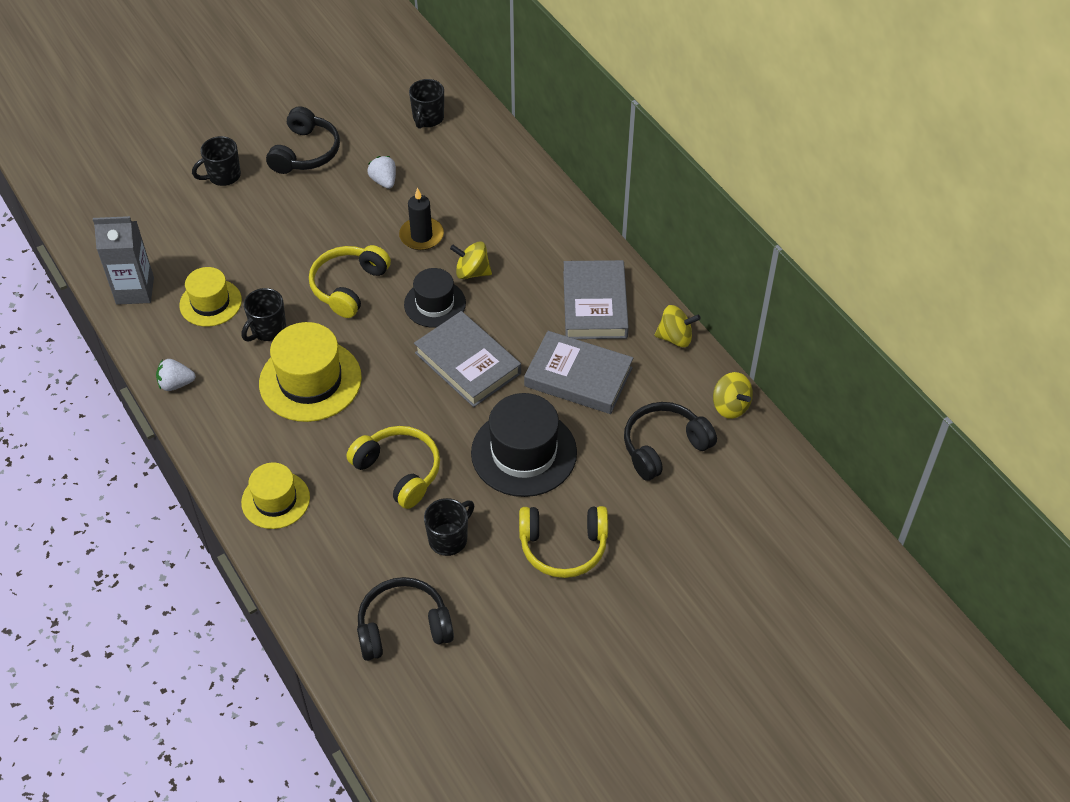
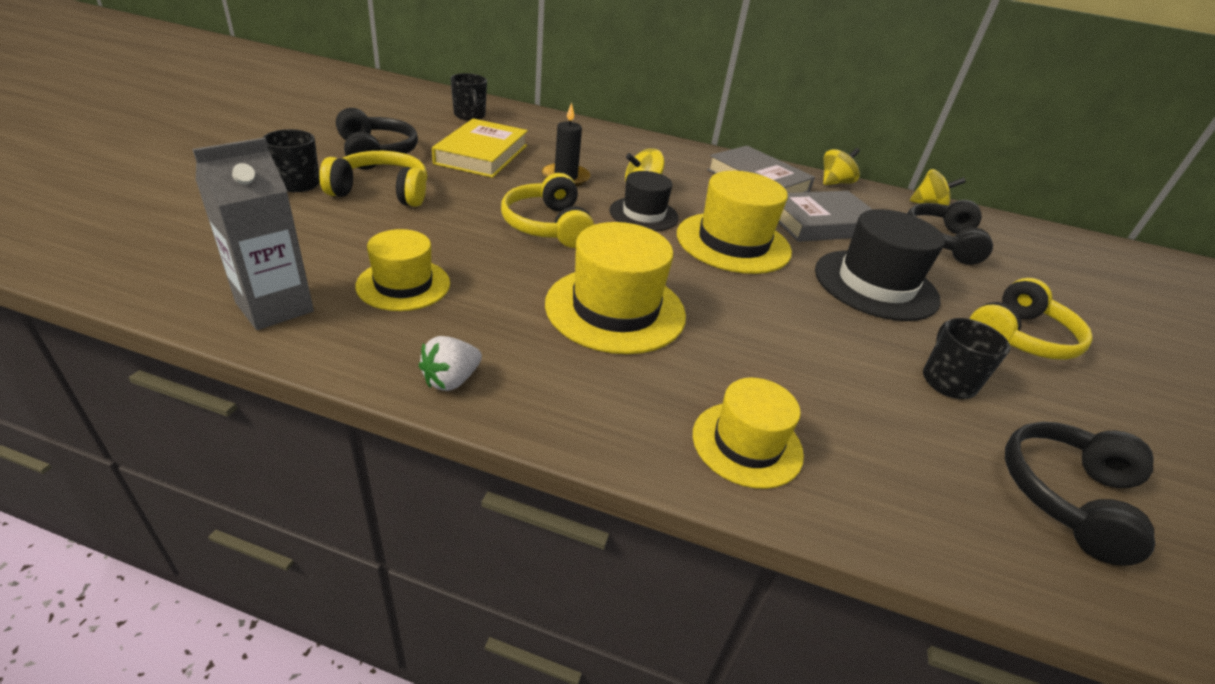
camera: 45 degrees left, 15 degrees down
black mug [242,288,286,342] -> none
yellow headphones [346,426,440,509] -> yellow headphones moved to [319,151,427,207]
white strawberry [367,156,396,189] -> yellow book [432,118,528,178]
grey book [414,311,521,407] -> yellow hat [677,171,792,274]

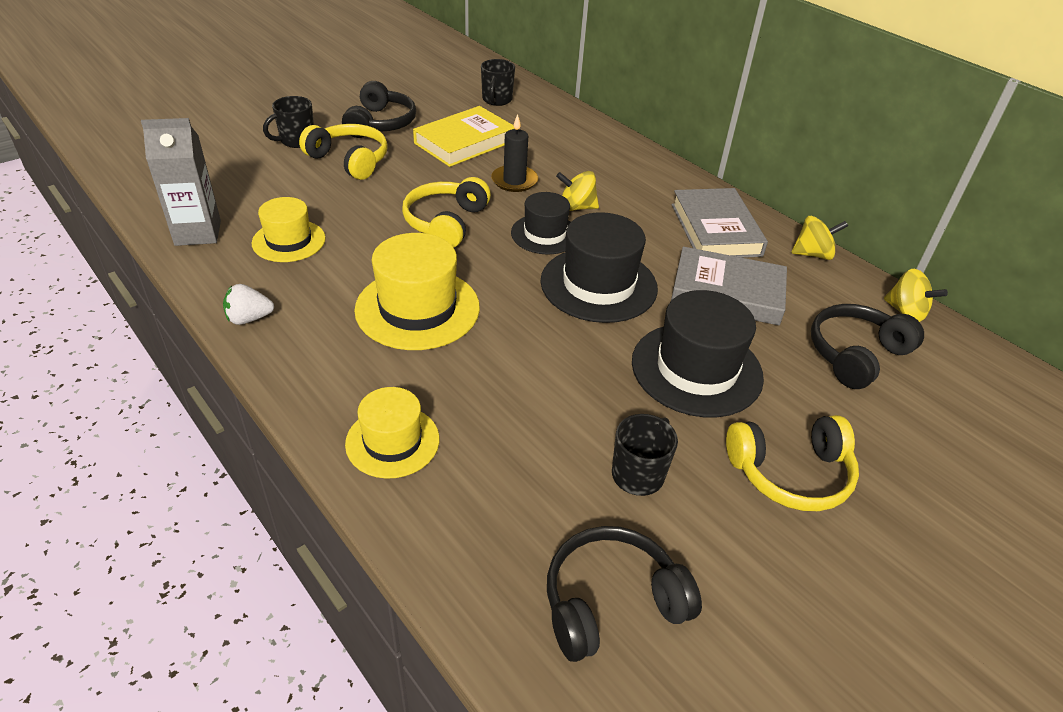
camera: 35 degrees right, 5 degrees up
yellow hat [677,171,792,274] -> black hat [540,212,658,323]

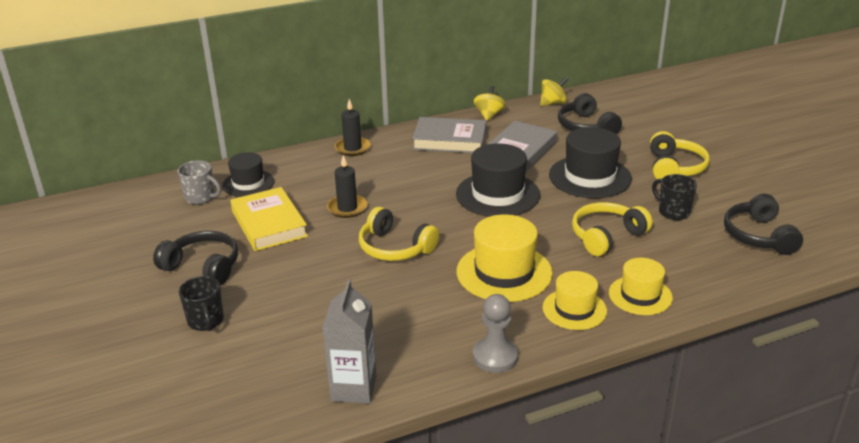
camera: 70 degrees left, 10 degrees down
white strawberry [223,284,274,325] -> grey pawn [473,294,518,373]
yellow hat [252,197,326,262] -> yellow hat moved to [543,271,607,330]
yellow headphones [299,124,388,180] -> yellow headphones moved to [572,202,653,256]
black mug [481,59,515,106] -> grey mug [178,160,221,205]
black hat [511,192,571,254] -> black hat moved to [222,152,274,197]
yellow spinning top [556,171,599,211] -> none
none -> black candle [335,99,371,156]

